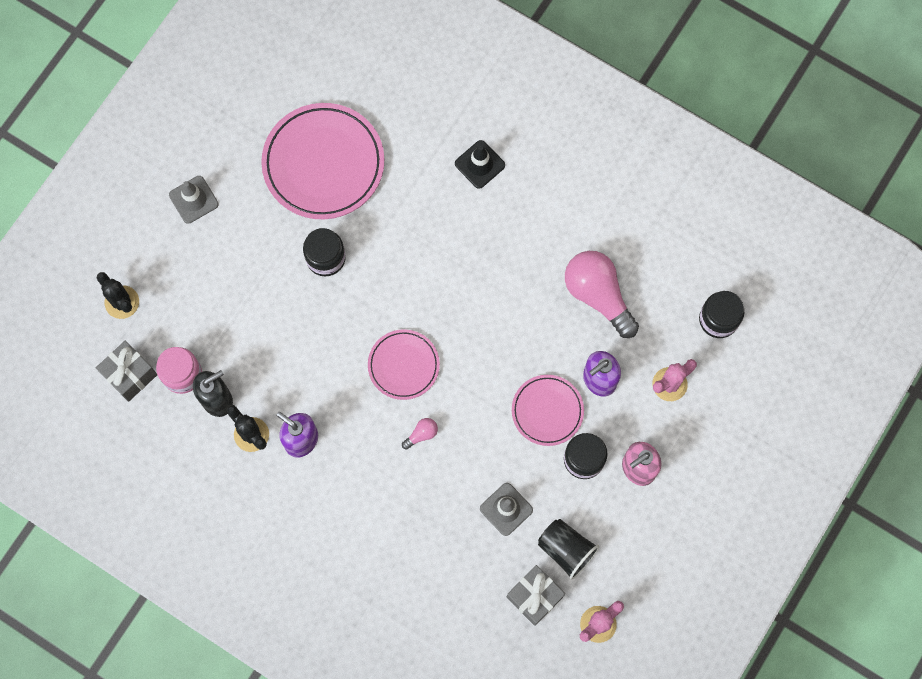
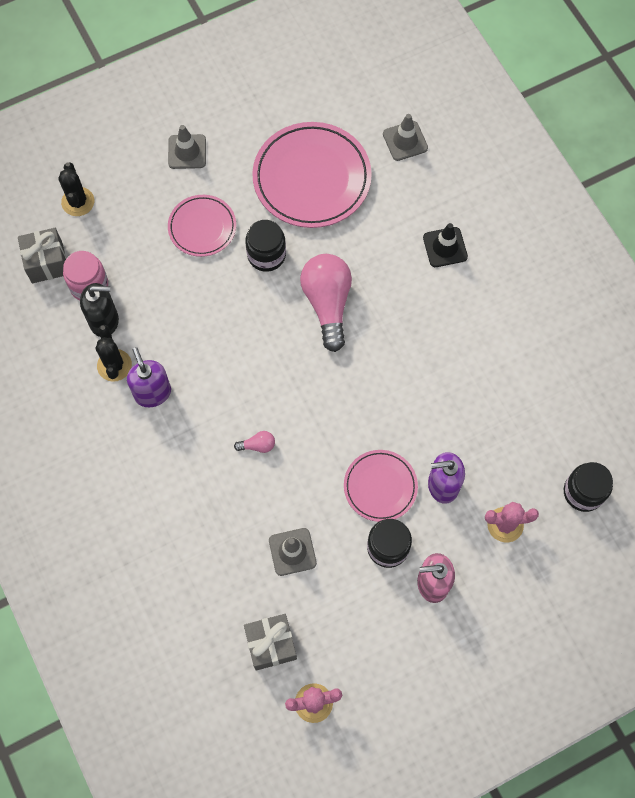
camera: 30 degrees right, 5 degrees down
pink plate [368,329,440,400] -> pink plate moved to [168,195,236,257]
black cup [538,519,599,580] -> none
pink light bulb [565,251,639,338] -> pink light bulb moved to [300,254,352,352]
none -> grey traffic cone [383,114,428,161]

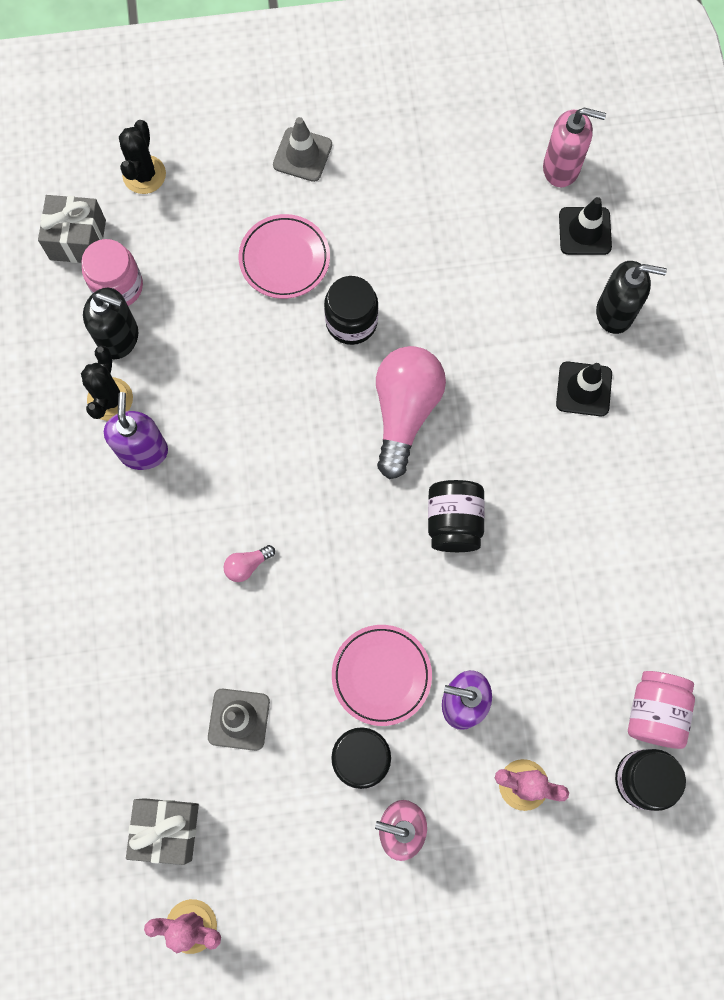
camera: 20 degrees right, 5 degrees up
pink light bulb [234,431,275,453] -> pink light bulb turned 135 degrees clockwise [224,545,275,582]
pink plate [252,122,372,228] -> none
grey traffic cone [383,114,428,161] -> black traffic cone [559,197,612,255]
none -> black jar [428,480,485,552]
none -> pink soap dispenser [543,107,606,187]
none -> black soap dispenser [596,261,667,334]
none -> pink jar [628,671,695,749]

